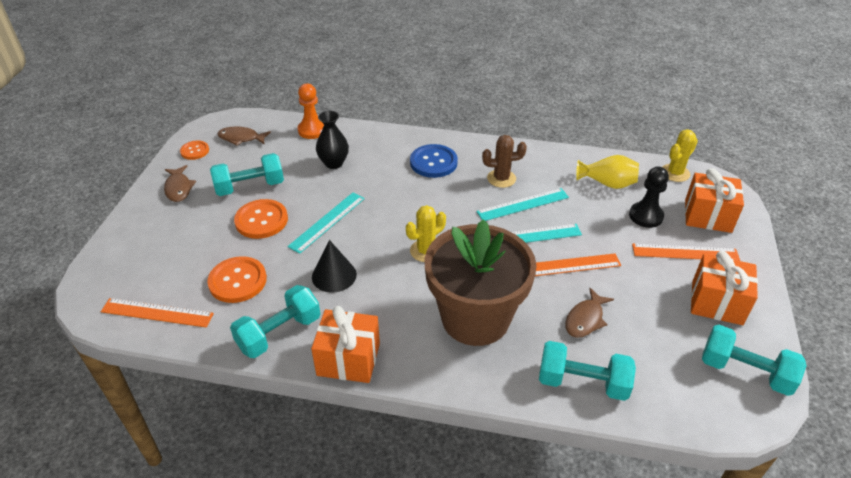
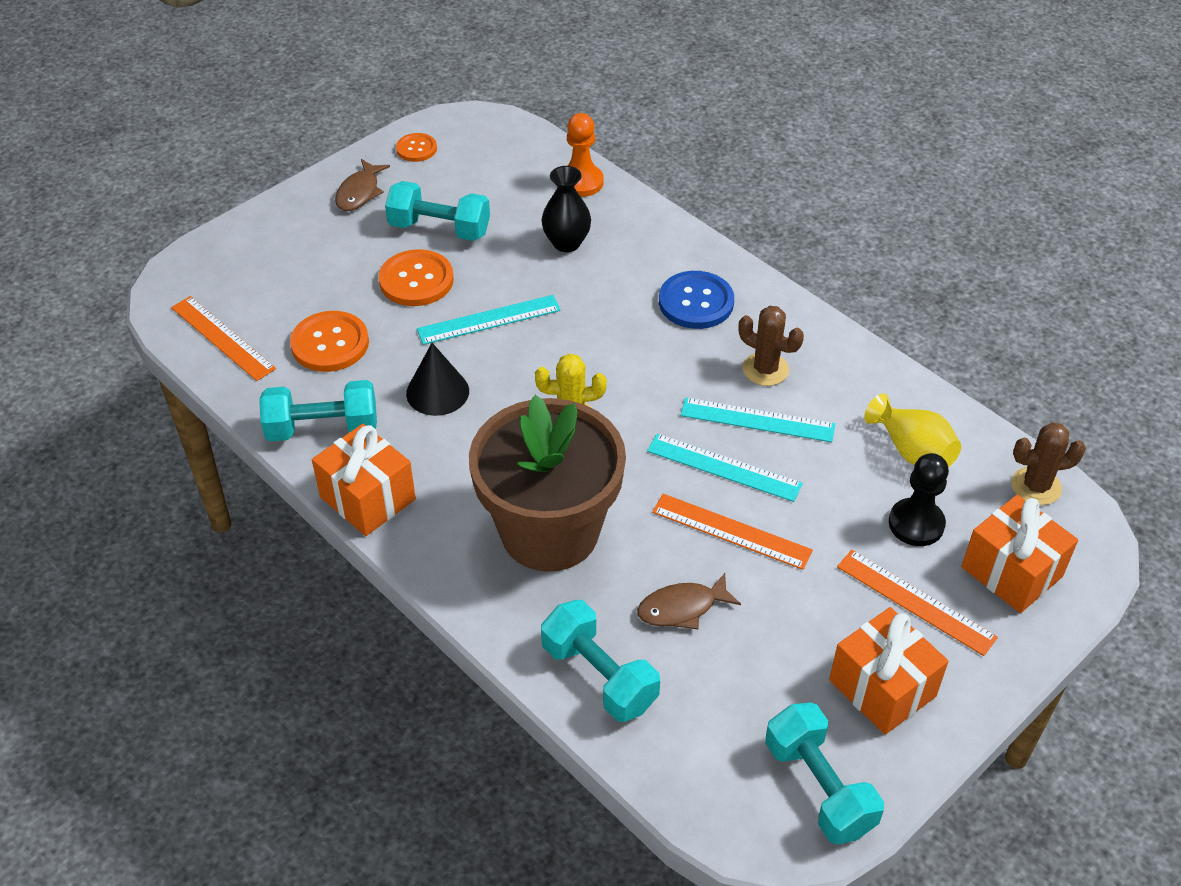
camera: 35 degrees right, 5 degrees up
brown fish [217,126,271,146] -> none
yellow cactus [663,129,698,182] -> brown cactus [1011,422,1086,505]

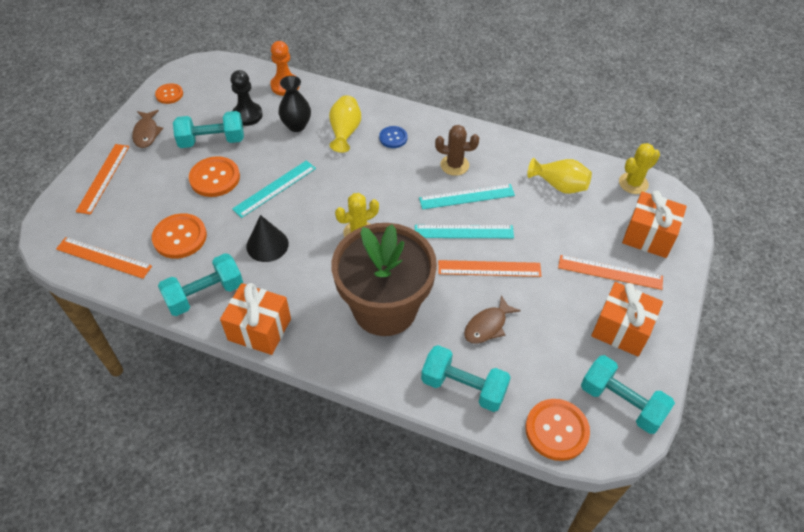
camera: 25 degrees left, 5 degrees up
blue button [659,271,734,329] -> blue button [379,126,408,148], size x0.60
black pawn [889,453,949,546] -> black pawn moved to [230,70,263,126]
brown cactus [1011,422,1086,505] -> yellow cactus [619,143,660,194]
none -> orange ruler [76,144,129,215]
none -> yellow vase [329,95,361,153]
none -> orange button [526,399,590,461]

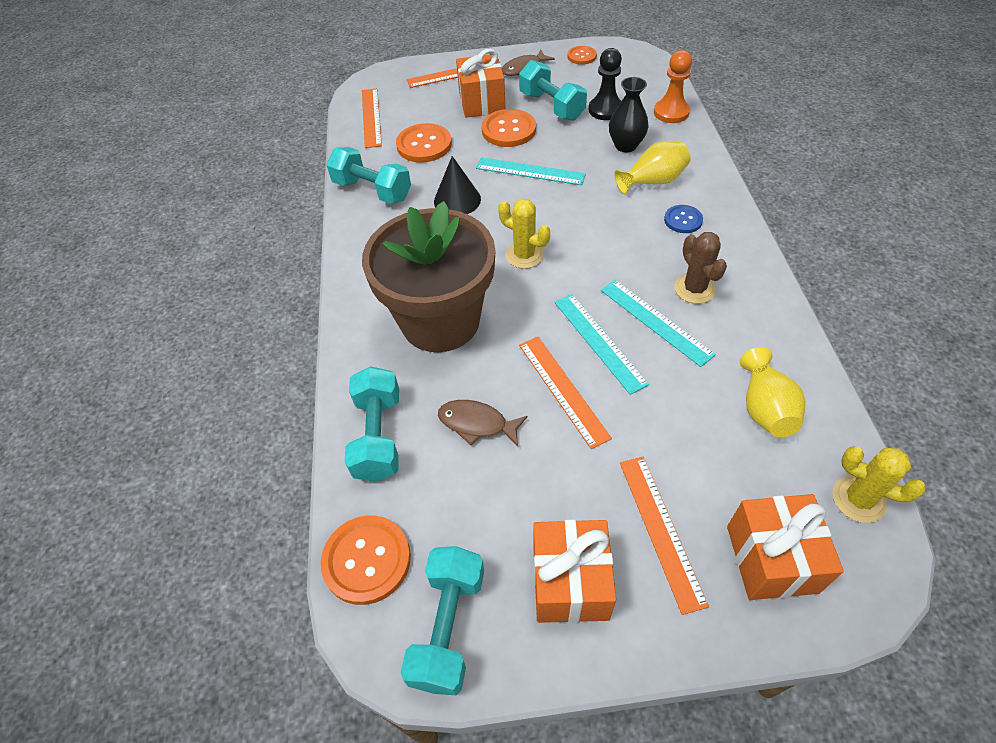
camera: 65 degrees right, 0 degrees up
orange gift [220,283,291,355] -> orange gift moved to [456,49,506,118]

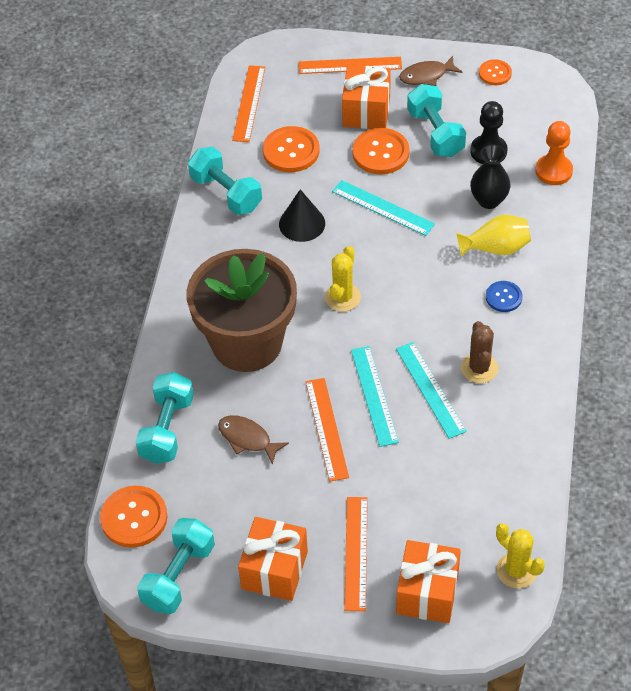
camera: 15 degrees right, 0 degrees up
yellow cactus [498,199,550,269] -> yellow cactus turned 60 degrees clockwise [325,246,361,312]
yellow vase [740,347,805,437] -> none

